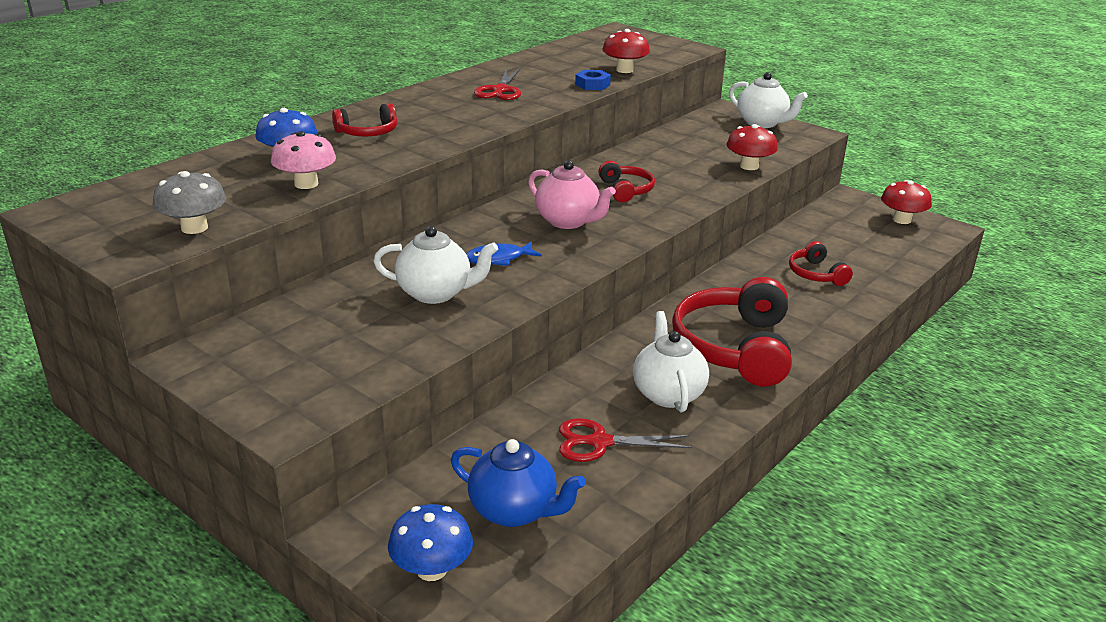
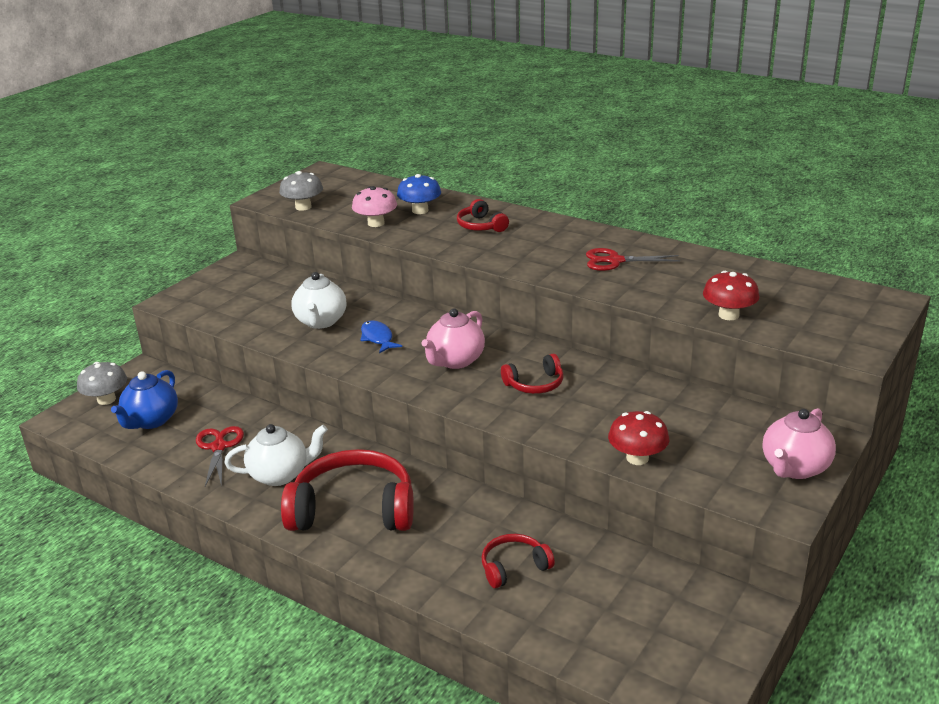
camera: 85 degrees right, 0 degrees up
blue mushroom [388,504,473,581] -> grey mushroom [77,362,127,405]
blue nut [575,70,611,90] -> none
white teapot [729,72,808,128] -> pink teapot [763,408,836,479]
red mushroom [881,180,932,224] -> none

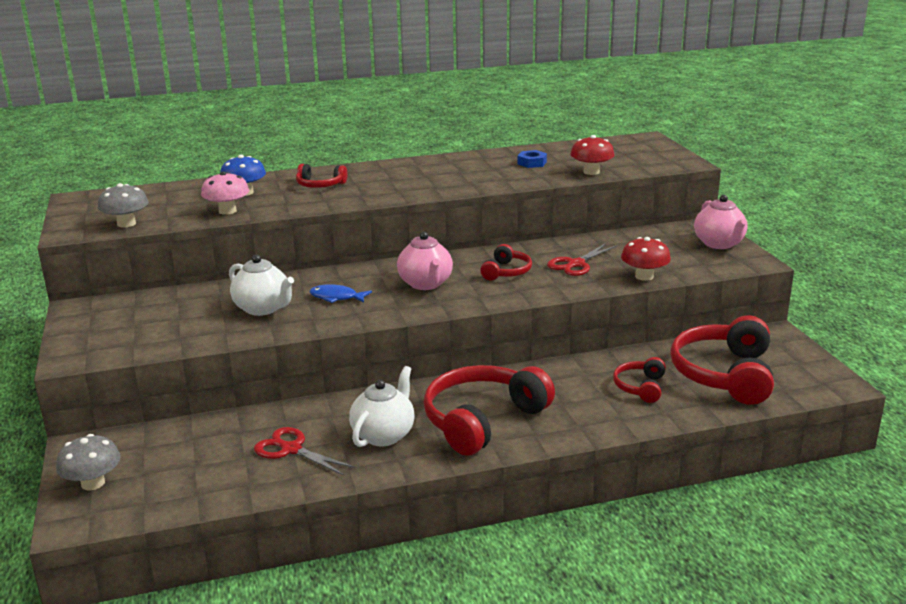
camera: 50 degrees left, 5 degrees down
blue teapot [111,370,178,429] -> none
red scissors [586,248,680,271] -> red scissors moved to [547,243,617,276]
none -> blue nut [518,150,547,168]
none -> red headphones [670,315,774,405]

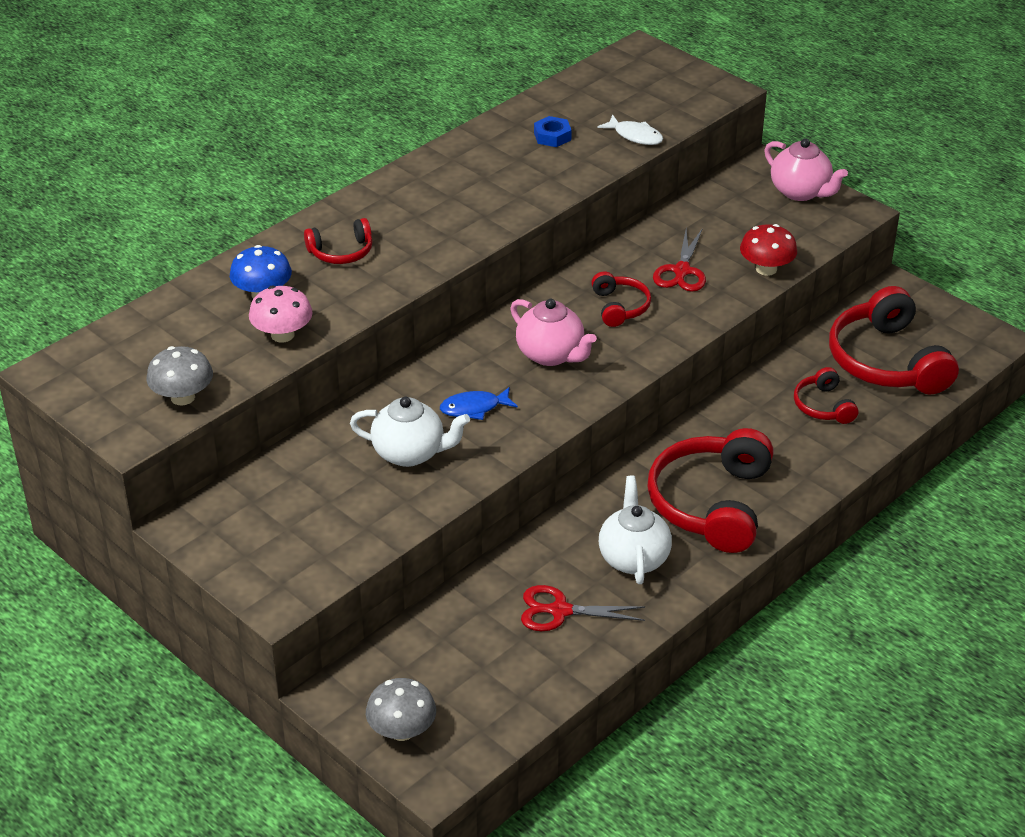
camera: 30 degrees left, 15 degrees up
red mushroom [570,135,614,175] -> white fish [598,115,663,145]

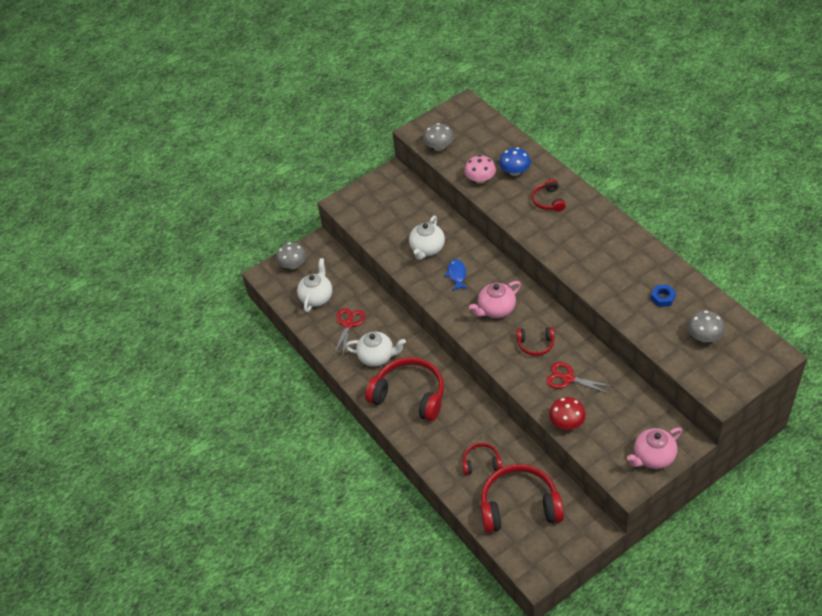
camera: 105 degrees right, 10 degrees up
white fish [598,115,663,145] -> none
none -> white teapot [297,258,332,312]
none -> grey mushroom [688,310,725,342]

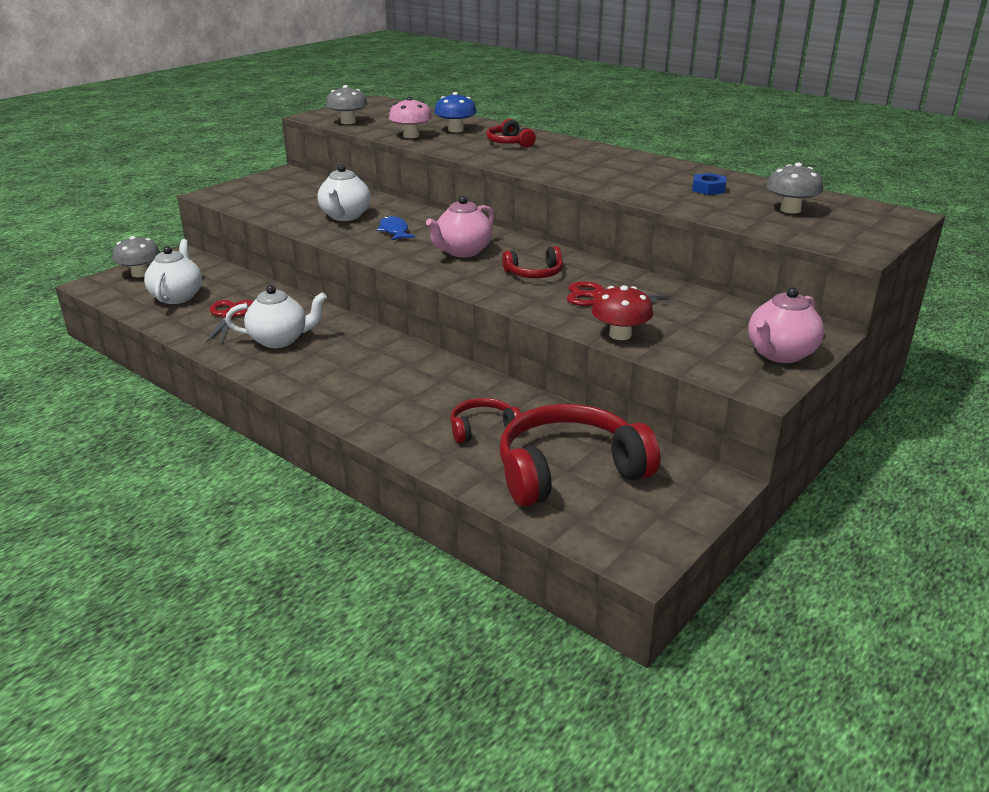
camera: 20 degrees left, 20 degrees down
red headphones [365,357,444,422] -> none

